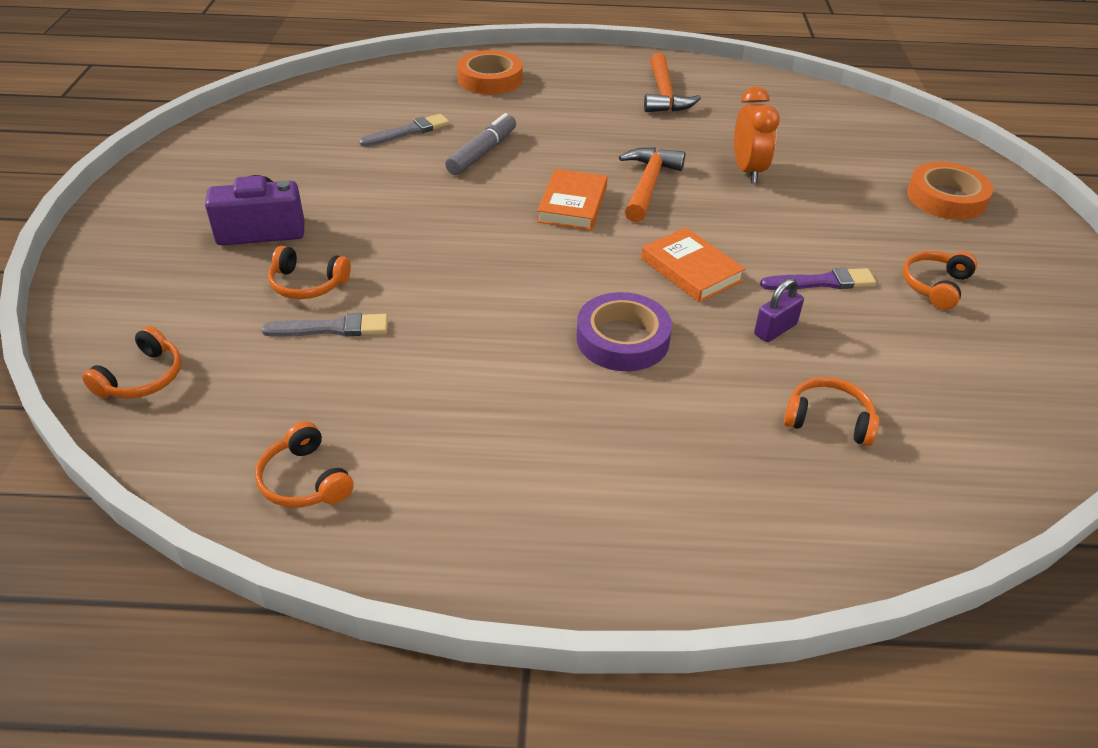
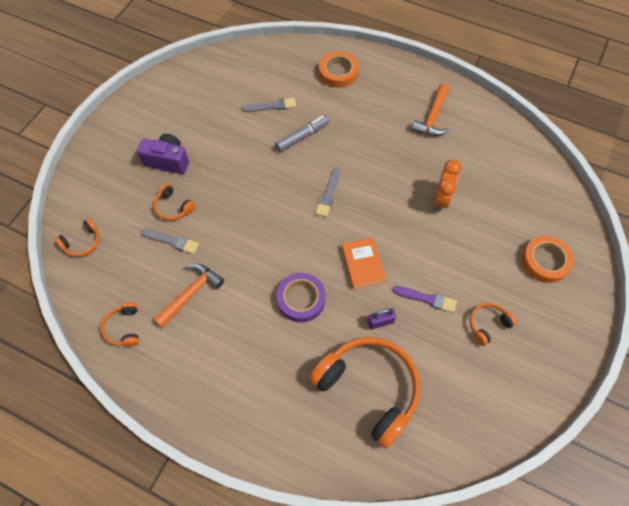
camera: 25 degrees right, 20 degrees up
orange book [537,169,607,230] -> grey brush [315,168,340,217]
orange hammer [619,147,685,222] -> orange hammer moved to [153,264,224,328]
orange headphones [784,377,879,446] -> orange headphones [309,337,420,449], size x2.25

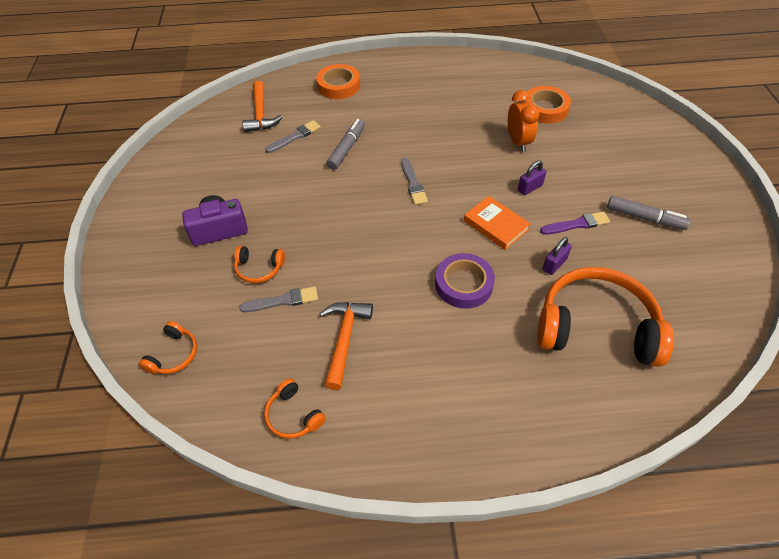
camera: 30 degrees left, 10 degrees down
orange hammer [411,83,449,136] -> orange hammer moved to [242,81,283,132]
orange headphones [470,303,517,346] -> grey marker [607,196,691,230]
orange tape [522,236,574,283] -> orange tape moved to [524,86,571,123]
none -> purple padlock [518,161,546,195]

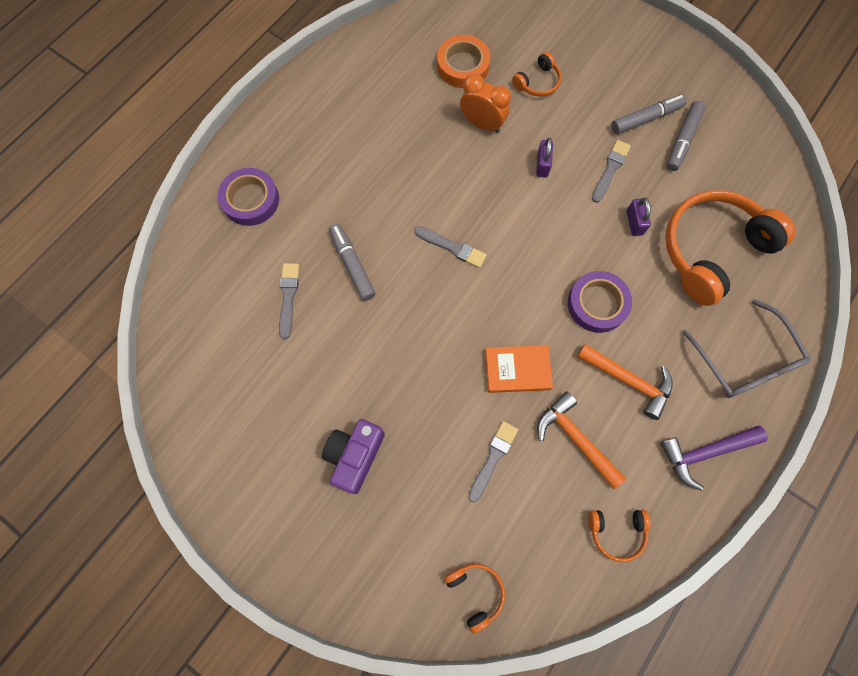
camera: 50 degrees left, 20 degrees up
orange headphones [234,246,285,283] -> orange headphones moved to [512,52,562,96]
orange hammer [242,81,283,132] -> orange hammer moved to [577,344,673,420]
orange tape [316,64,360,99] -> purple tape [218,168,279,226]
orange book [464,196,531,250] -> orange book moved to [485,345,553,393]
purple brush [540,211,610,235] -> grey brush [592,140,631,203]
none -> purple hammer [660,426,768,491]
none -> grey marker [667,101,705,171]
none -> grey glasses [682,299,811,398]

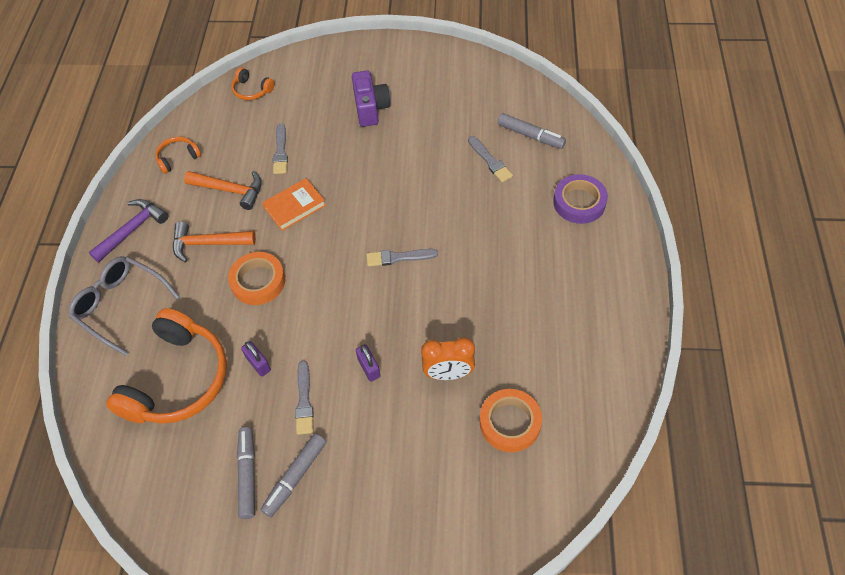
camera: 150 degrees right, 15 degrees down
grey marker [329,223,376,301] -> grey marker moved to [498,113,566,149]
orange headphones [512,52,562,96] -> none
purple tape [568,271,632,333] -> orange tape [228,252,285,305]

